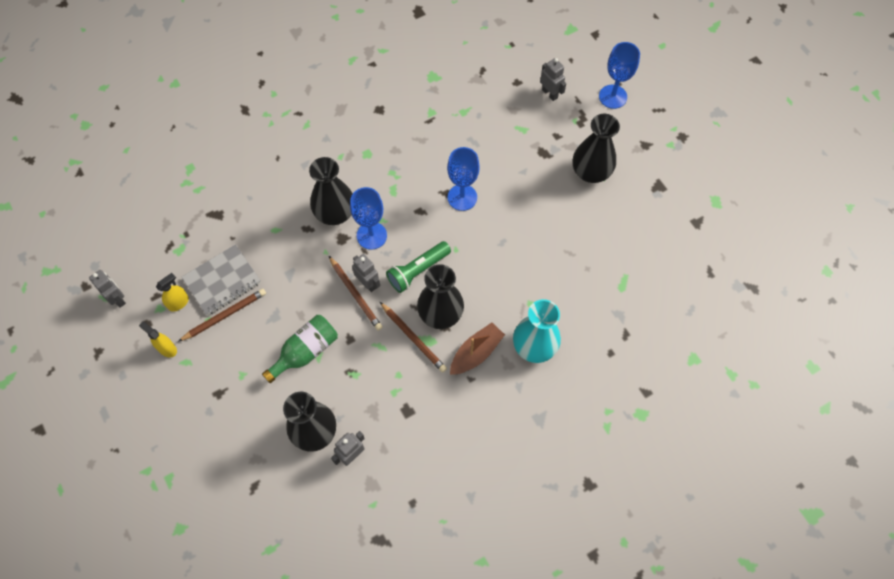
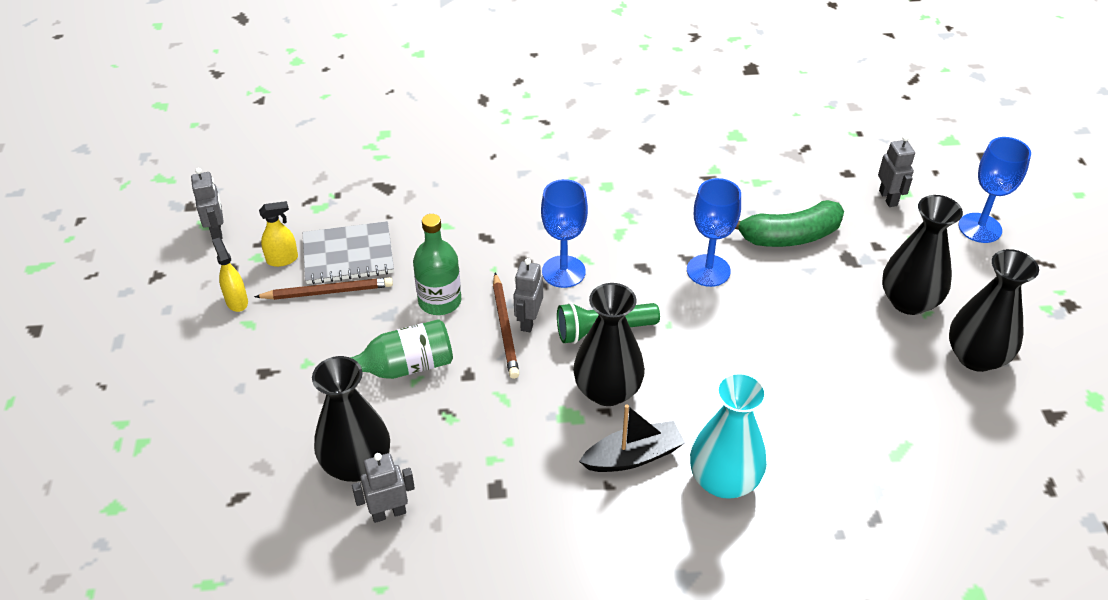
camera: 25 degrees right, 20 degrees down
black vase [309,157,353,225] -> black vase moved to [949,249,1039,372]
grey robot [352,254,380,292] -> grey robot turned 150 degrees counterclockwise [513,258,543,332]
brown pencil [380,302,447,373] -> none
brown boat [450,323,505,375] -> black boat [579,404,685,472]
none -> green bottle [413,214,461,315]
none -> green banana [735,200,844,247]

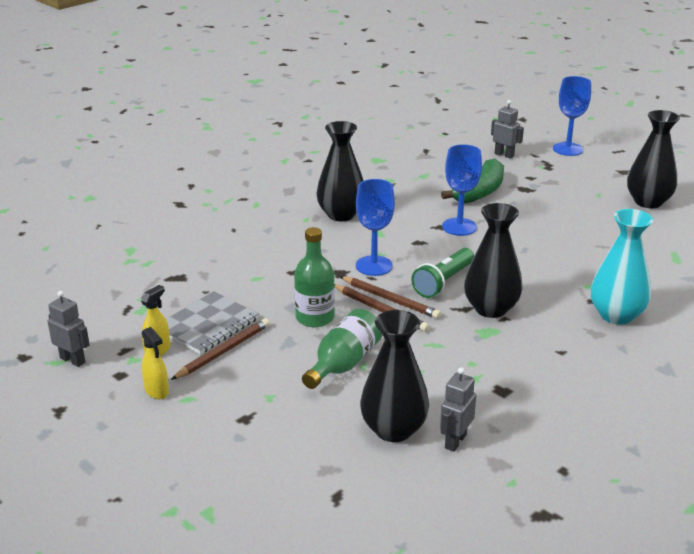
camera: 40 degrees left, 15 degrees down
yellow spray bottle [212,238,248,312] -> yellow spray bottle turned 150 degrees counterclockwise [142,327,169,399]
grey robot [513,258,543,332] -> brown pencil [340,276,441,319]
black boat [579,404,685,472] -> none
black vase [882,195,963,315] -> black vase moved to [317,121,364,221]

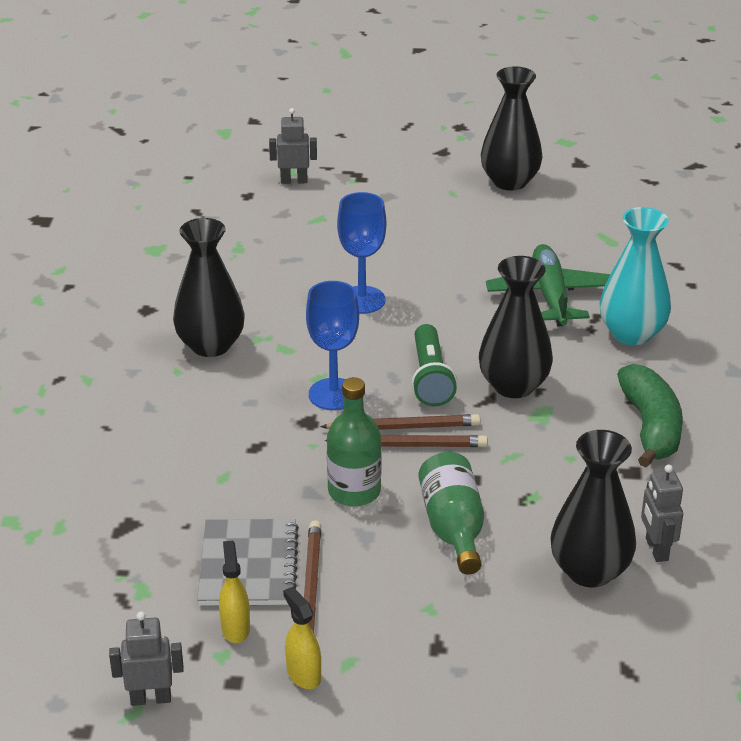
camera: 40 degrees left, 5 degrees up
yellow spray bottle [142,327,169,399] -> yellow spray bottle turned 135 degrees counterclockwise [283,587,321,689]
green banana [441,158,504,204] -> green banana moved to [617,364,683,468]
blue goblet [553,76,591,156] -> none
none -> green plane [486,244,610,326]

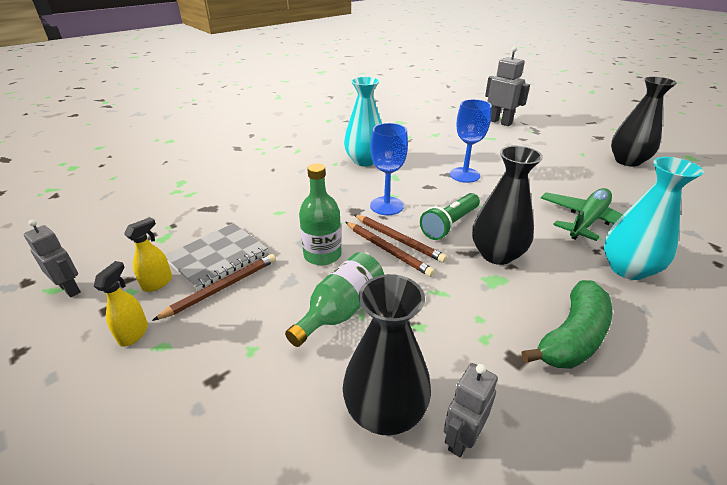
camera: 45 degrees right, 0 degrees up
black vase [173,218,245,357] -> turquoise vase [344,77,382,167]
grey robot [269,108,317,184] -> grey robot [485,46,530,126], size x1.55

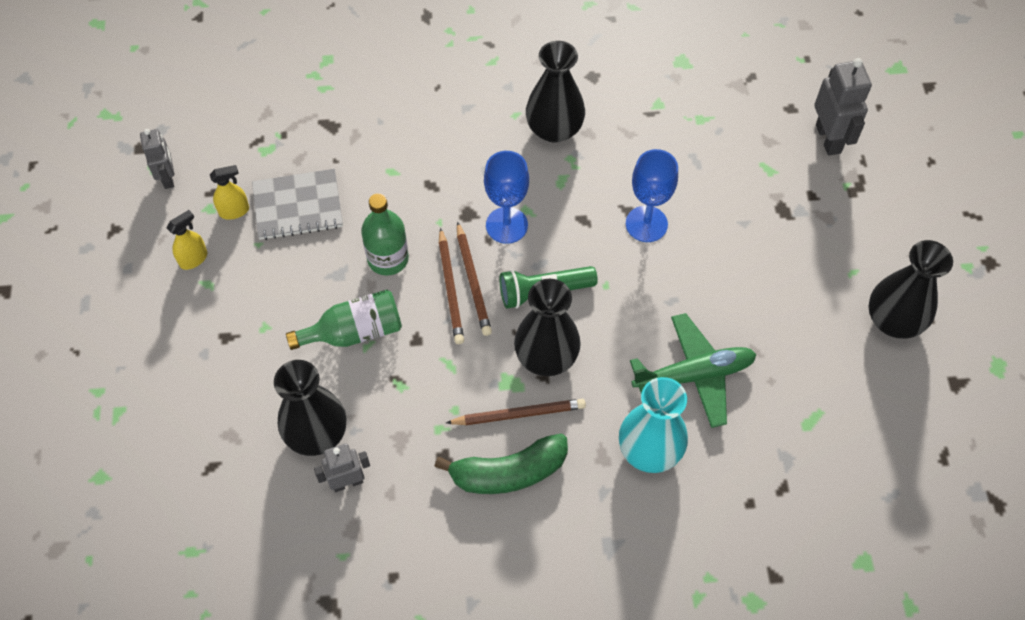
camera: 35 degrees right, 25 degrees up
brown pencil [152,254,276,321] -> brown pencil moved to [446,399,586,425]
turquoise vase [344,77,382,167] -> black vase [526,41,585,143]

